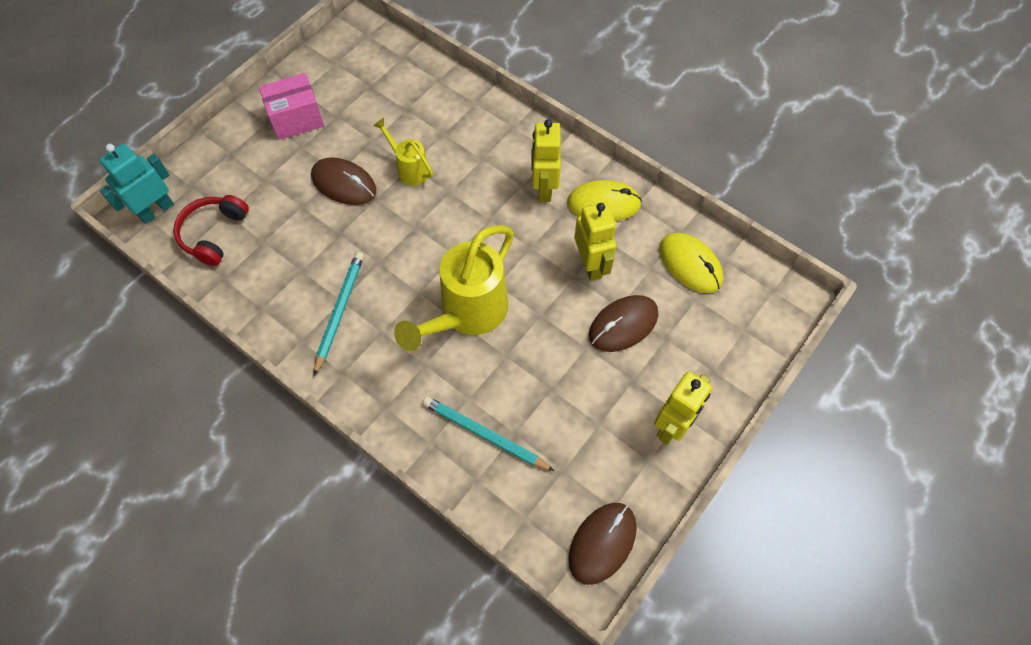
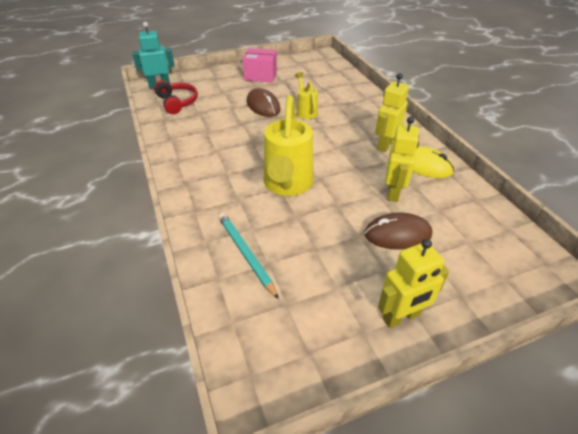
camera: 30 degrees right, 20 degrees down
red headphones [173,195,249,266] -> red headphones turned 105 degrees clockwise [154,80,198,114]
turquoise pencil [314,252,364,376] -> none
yellow watering can [394,225,514,351] -> yellow watering can turned 60 degrees counterclockwise [264,95,314,196]
brown mouse [569,503,637,585] -> none
yellow mouse [659,233,723,293] -> none

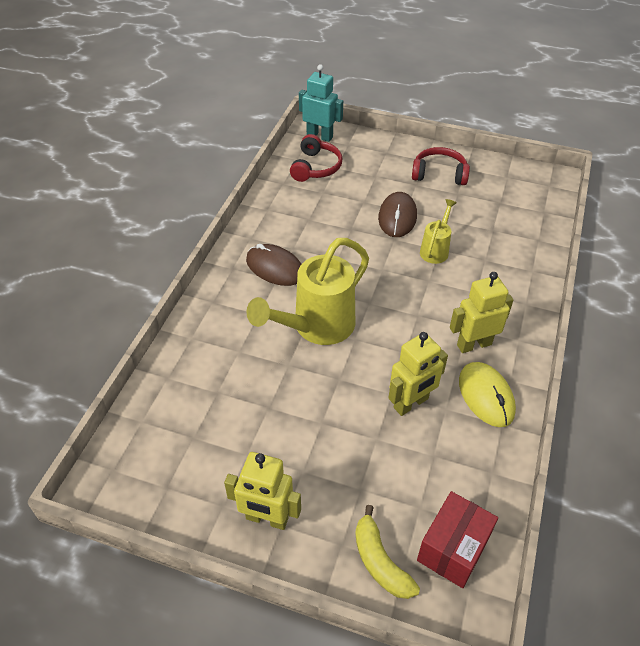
camera: 40 degrees right, 5 degrees up
turquoise pencil [218,213,279,299] -> none
pink box [243,48,277,82] -> red headphones [412,147,470,185]
brown mouse [364,213,432,249] -> brown mouse moved to [246,244,301,286]
none -> yellow banana [355,505,420,599]
none -> red box [417,491,498,588]

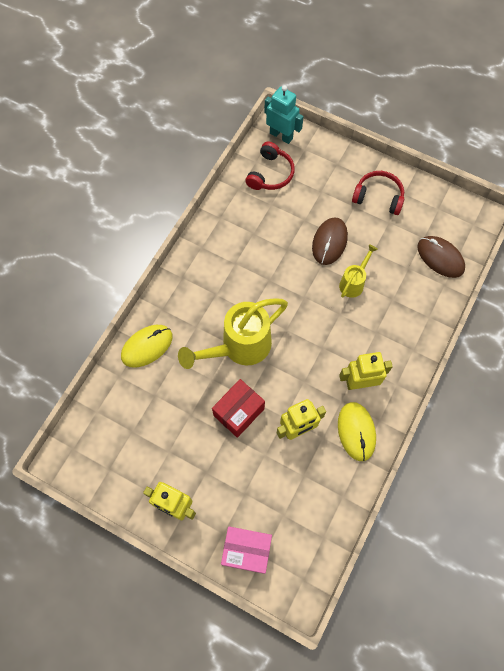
camera: 10 degrees right, 20 degrees up
brown mouse [246,244,301,286] -> brown mouse moved to [417,236,465,278]
yellow banana [355,505,420,599] -> pink box [221,526,272,574]
red box [417,491,498,588] -> red box moved to [212,379,265,438]
none -> yellow mouse [121,325,172,367]

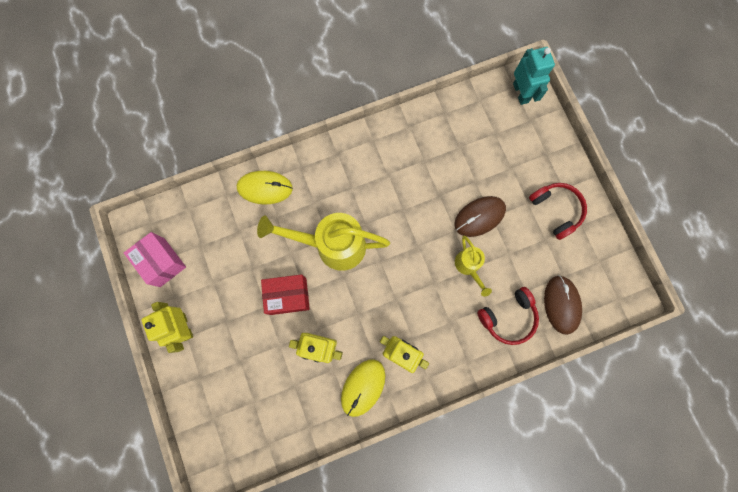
camera: 40 degrees right, 10 degrees up
pink box [221,526,272,574] -> pink box moved to [124,232,186,287]
red headphones [245,142,295,190] -> red headphones moved to [477,287,539,345]
yellow watering can [339,244,378,298] -> yellow watering can turned 90 degrees clockwise [455,236,492,297]

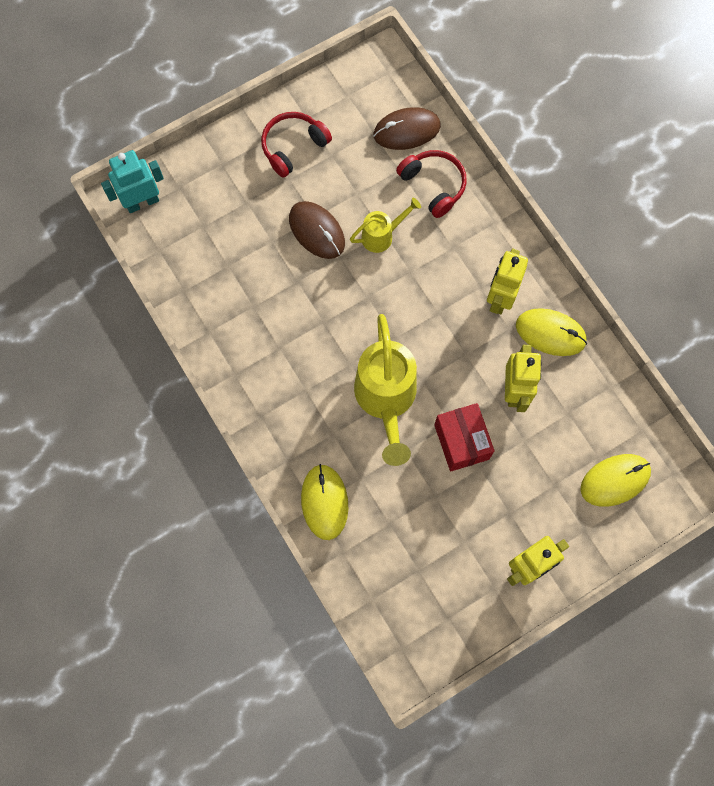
camera: 100 degrees left, 5 degrees down
pink box [124,232,186,287] -> none
none -> yellow mouse [580,454,651,507]

